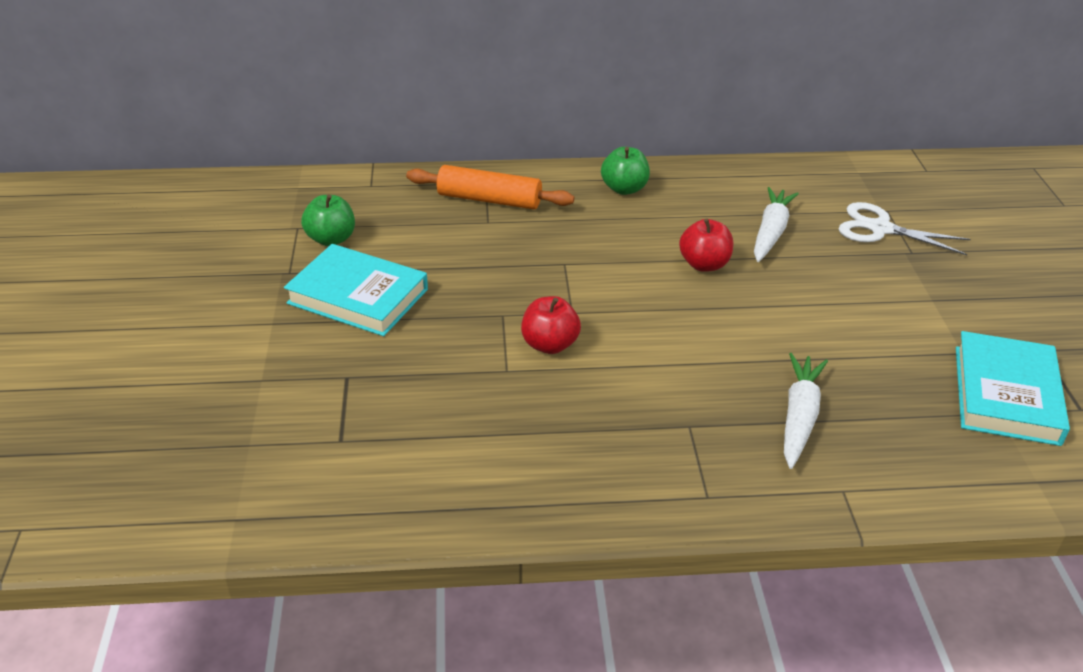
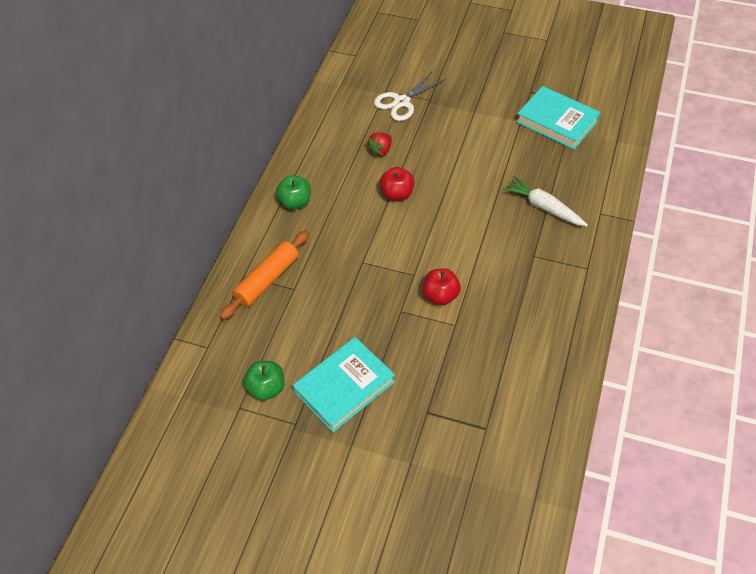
camera: 65 degrees left, 15 degrees up
white carrot [754,187,799,262] -> red strawberry [367,132,392,156]

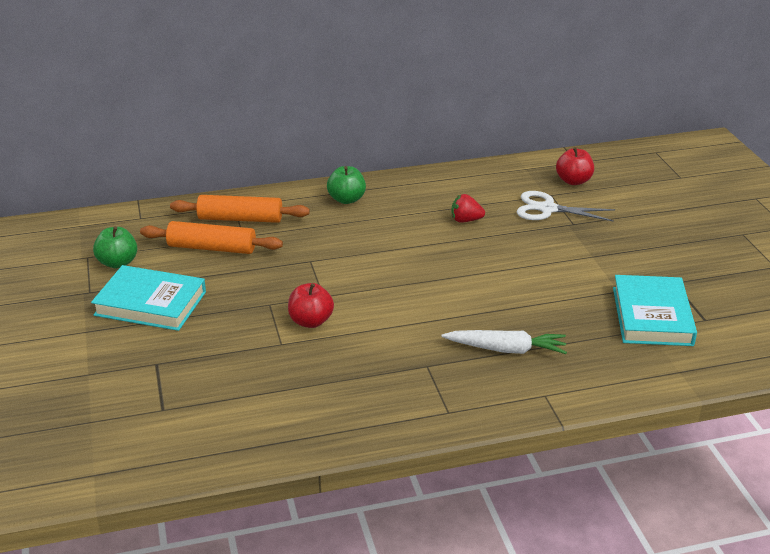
camera: 55 degrees right, 20 degrees down
red apple [380,167,415,201] -> red apple moved to [556,147,594,185]
white carrot [503,176,588,226] -> white carrot turned 90 degrees clockwise [441,330,567,354]
none -> orange rolling pin [140,221,283,254]

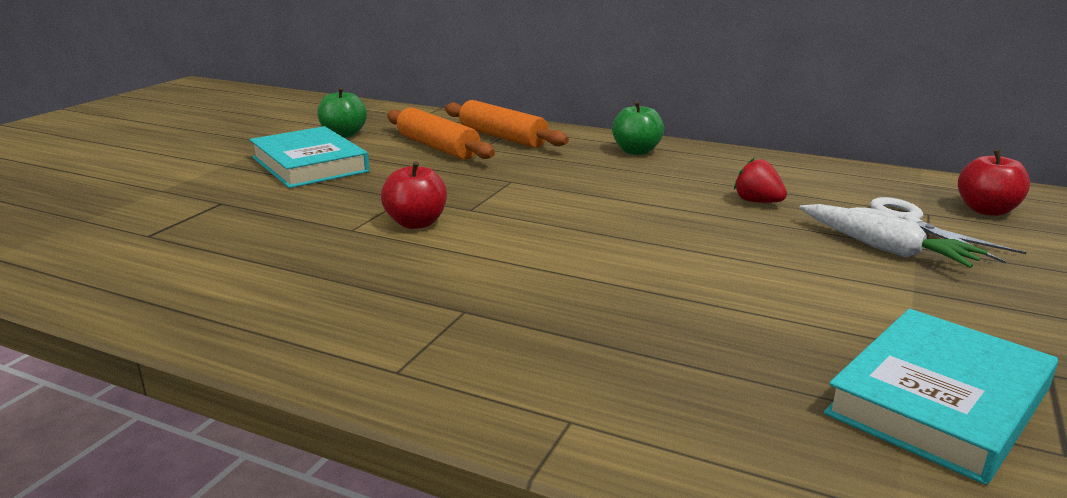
camera: 40 degrees right, 10 degrees down
white carrot [441,330,567,354] -> white carrot moved to [799,204,988,268]

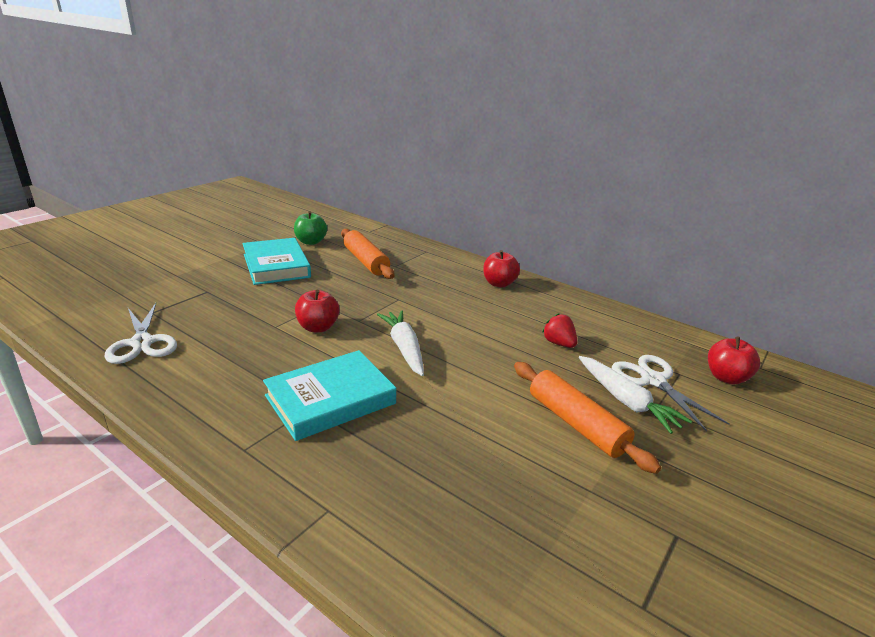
camera: 10 degrees right, 5 degrees up
orange rolling pin [445,100,569,148] -> orange rolling pin moved to [514,362,661,474]
green apple [612,101,664,155] -> red apple [483,250,520,288]
turquoise book [824,309,1058,485] -> turquoise book moved to [263,350,396,441]
none -> white scissors [105,303,177,364]
none -> white carrot [377,310,424,376]

